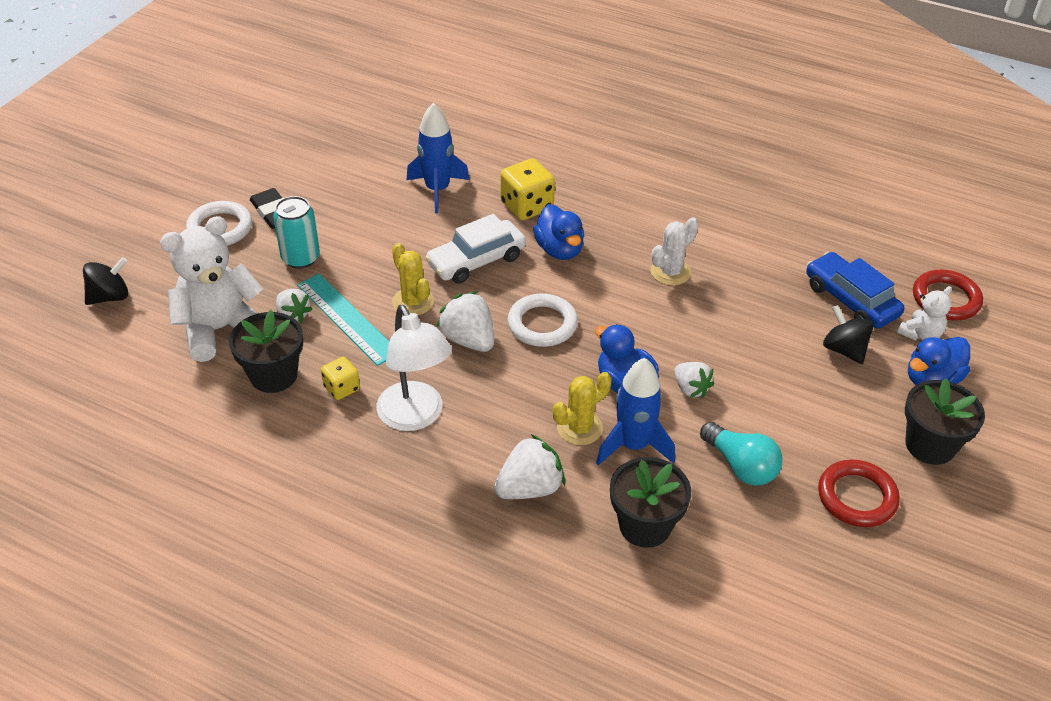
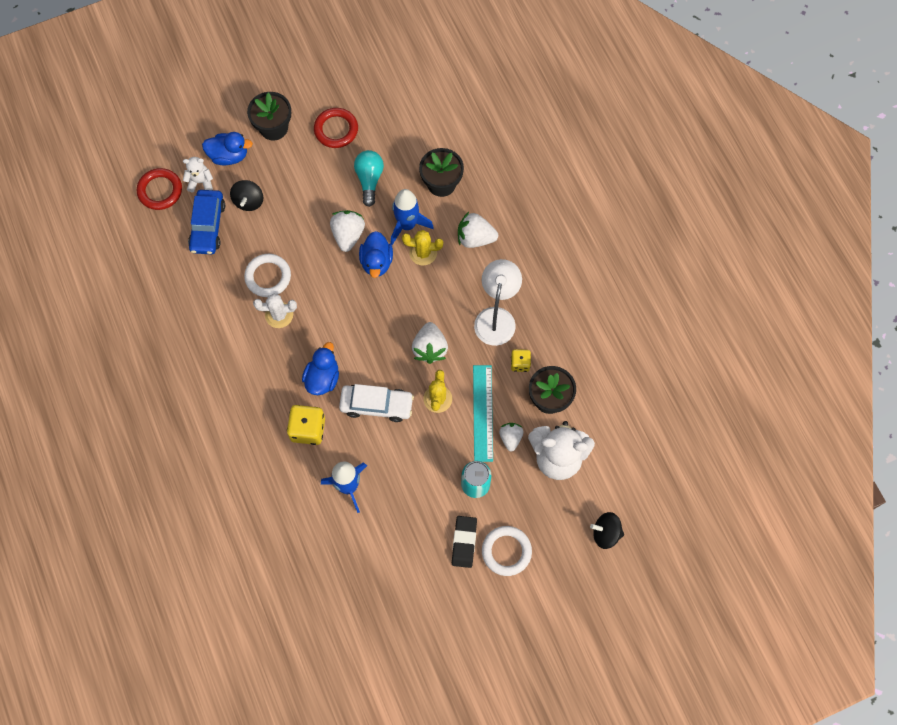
camera: 140 degrees left, 25 degrees up
white ring [508,293,578,347] -> white ring moved to [244,254,291,297]
white strawberry [675,362,714,398] -> white strawberry [330,210,365,252], size x1.52

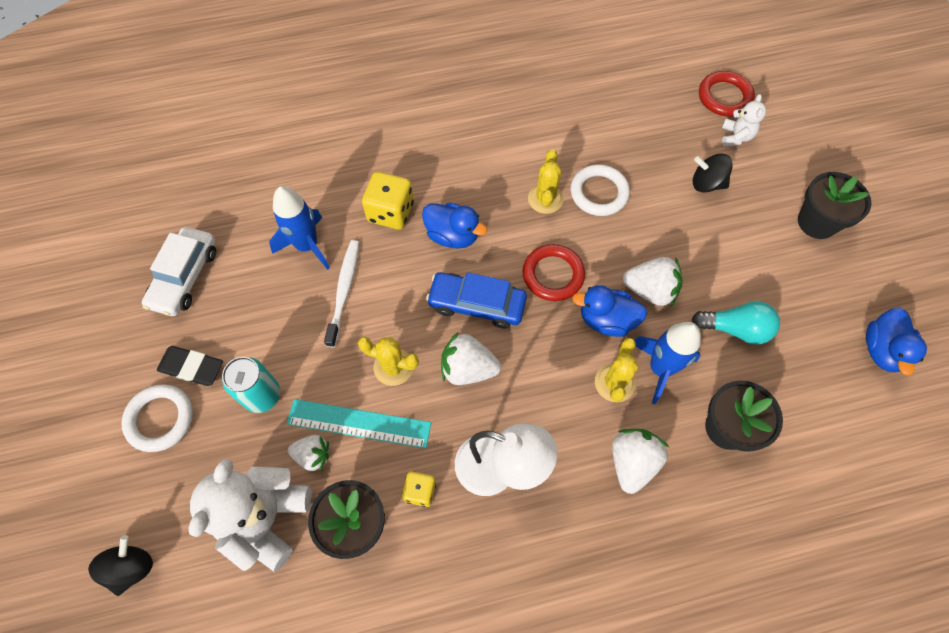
camera: 100 degrees right, 5 degrees down
blue car [188,190,225,254] -> blue car moved to [426,272,527,329]
blue duck [202,132,253,165] -> blue duck moved to [866,308,927,375]
white cactus [253,294,297,328] -> yellow cactus [528,149,564,214]
red ring [314,108,358,148] -> red ring moved to [522,244,585,301]
white car [339,384,414,422] -> white car moved to [142,227,216,316]
none -> white toothbrush [324,240,359,348]

